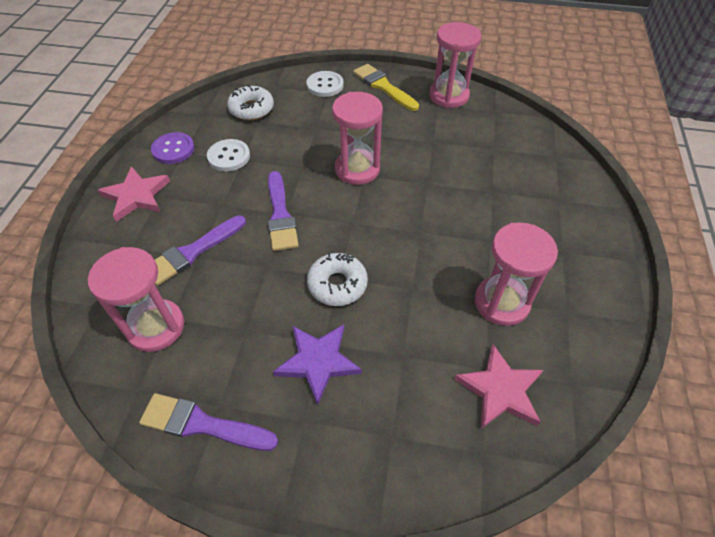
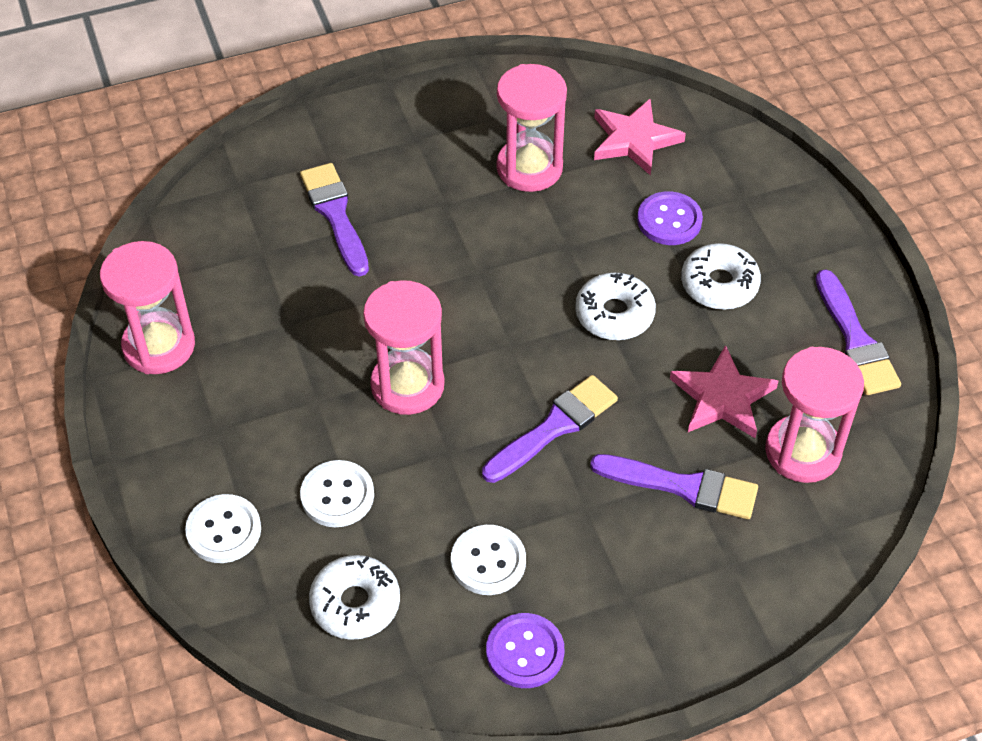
camera: 120 degrees left, 0 degrees up
pink star [98,166,170,222] -> pink star moved to [670,345,778,438]
purple star [273,325,362,406] -> white donut [681,243,761,310]
yellow brush [353,64,419,111] -> none
none -> purple brush [300,163,369,277]
none -> white button [300,460,374,527]
none -> purple button [637,191,703,245]

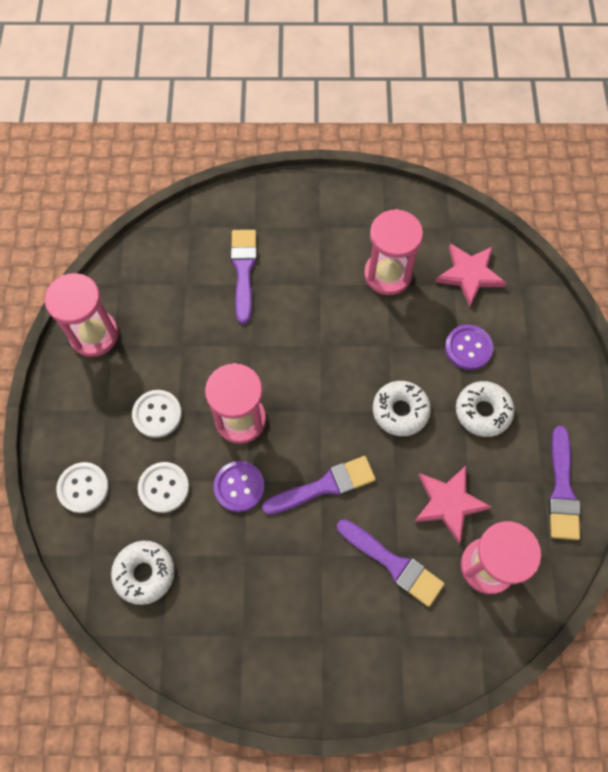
camera: 20 degrees right, 15 degrees up
white button [451,525,526,595] -> white button moved to [132,390,182,438]
purple button [486,613,565,688] -> purple button moved to [214,461,265,512]

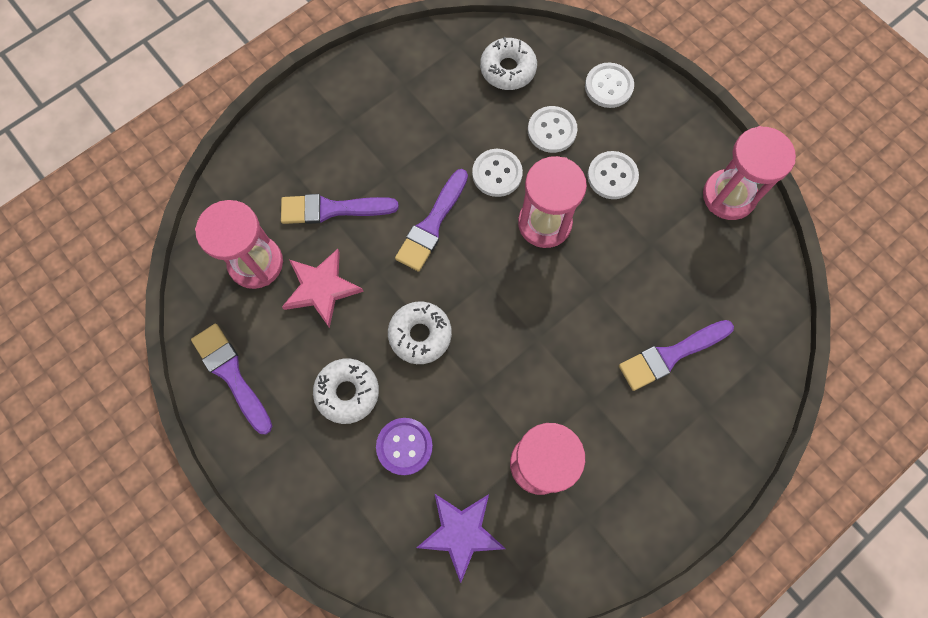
camera: 140 degrees right, 5 degrees up
purple button [214,461,265,512] -> white button [472,149,523,197]
purple brush [231,230,257,324] -> purple brush turned 105 degrees clockwise [619,320,734,391]
pink star [435,243,507,307] -> purple star [417,493,506,583]

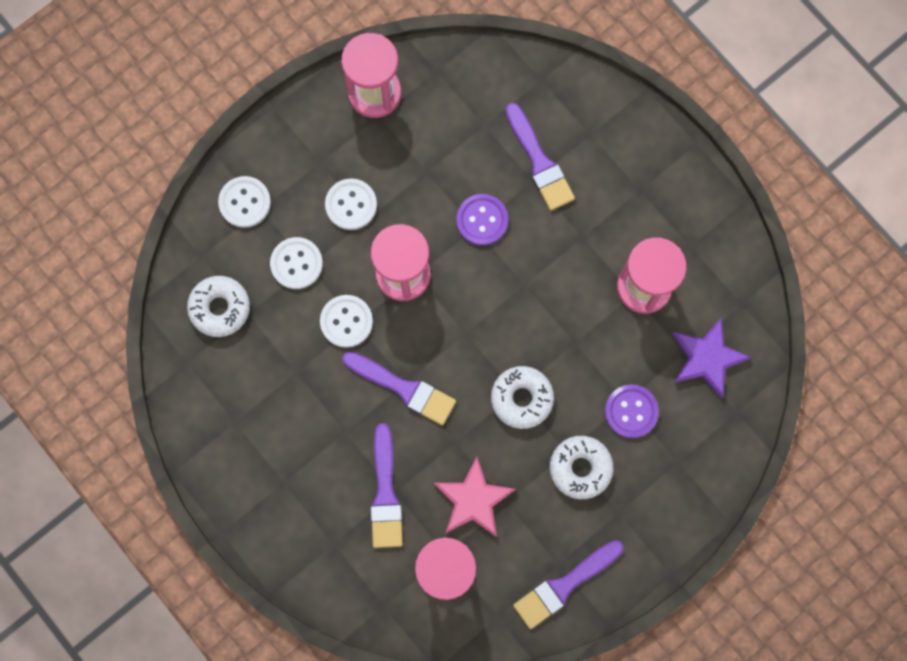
camera: 90 degrees left, 5 degrees up
none -> purple button [457,194,508,246]

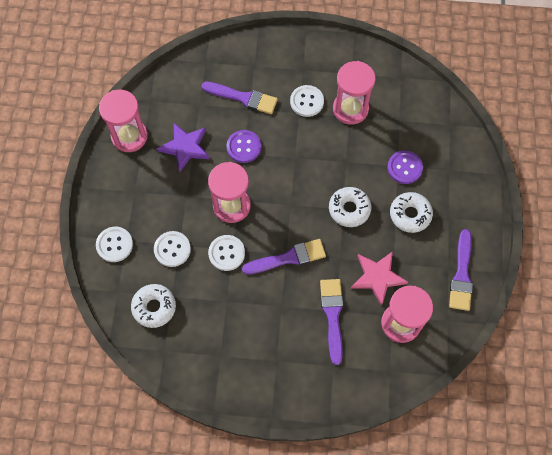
camera: 45 degrees left, 10 degrees down
white button [325,179,377,230] -> white button moved to [290,85,324,117]
purple brush [370,423,403,548] -> purple brush turned 135 degrees counterclockwise [320,279,343,365]
purple star [673,318,752,399] -> purple star moved to [157,123,210,172]

